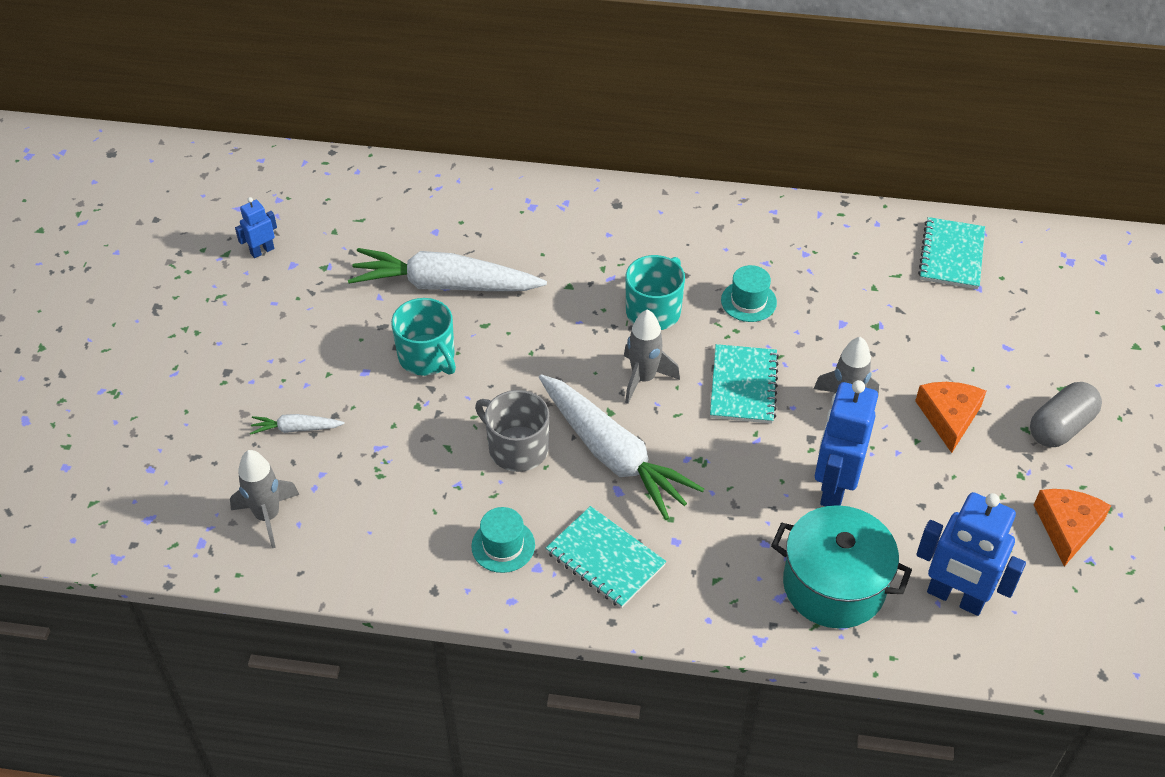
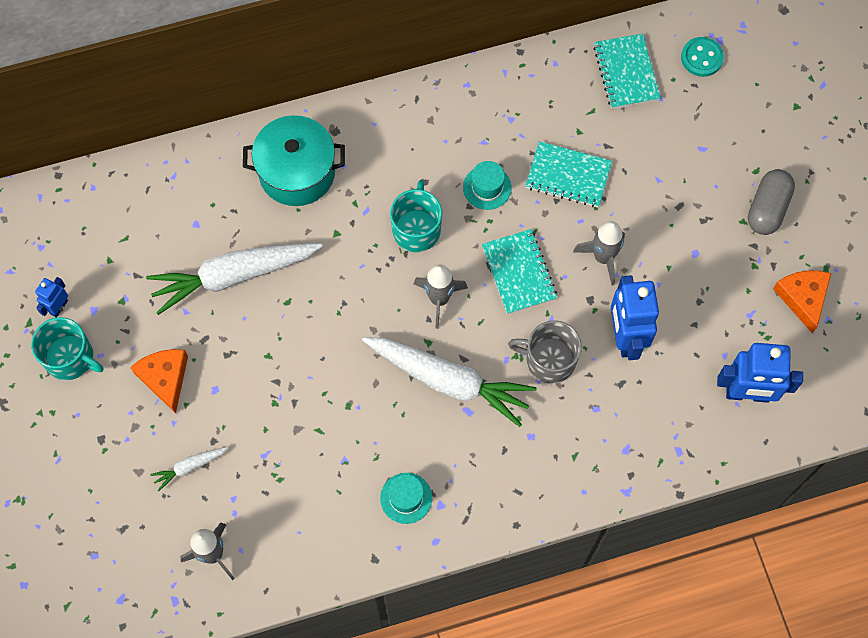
camera: 25 degrees left, 20 degrees up
turquoise mug [391,298,456,376] -> turquoise mug moved to [31,317,103,380]
grey mug [475,390,549,472] -> grey mug moved to [508,320,582,384]
turquoise notebook [546,506,666,608] -> turquoise notebook moved to [525,141,612,207]
turquoise pot [771,505,912,629] -> turquoise pot moved to [243,115,345,206]
orange cheese [915,382,986,453] -> orange cheese moved to [130,349,188,413]
none -> turquoise button [681,37,724,77]

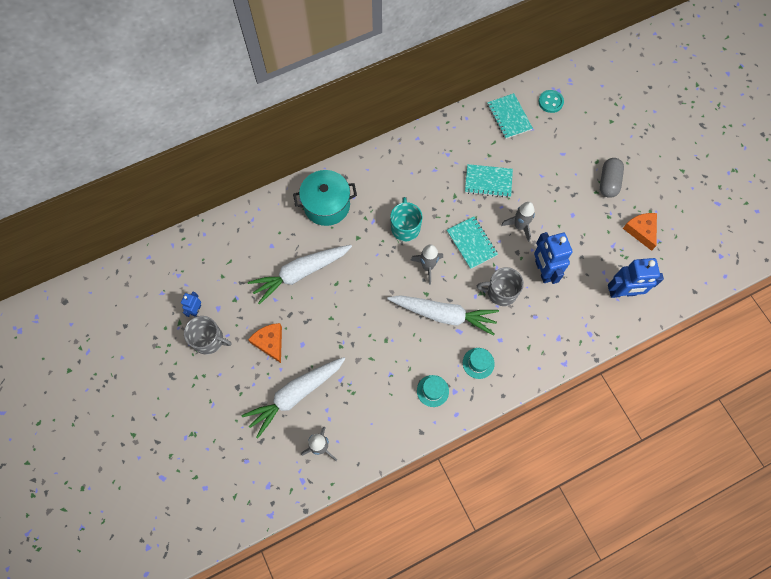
camera: 10 degrees left, 0 degrees up
turquoise mug [31,317,103,380] -> grey mug [184,316,232,355]
white carrot [150,447,228,491] -> white carrot [241,357,346,438], size x2.28
turquoise hat [463,161,512,210] -> turquoise hat moved to [463,348,495,379]

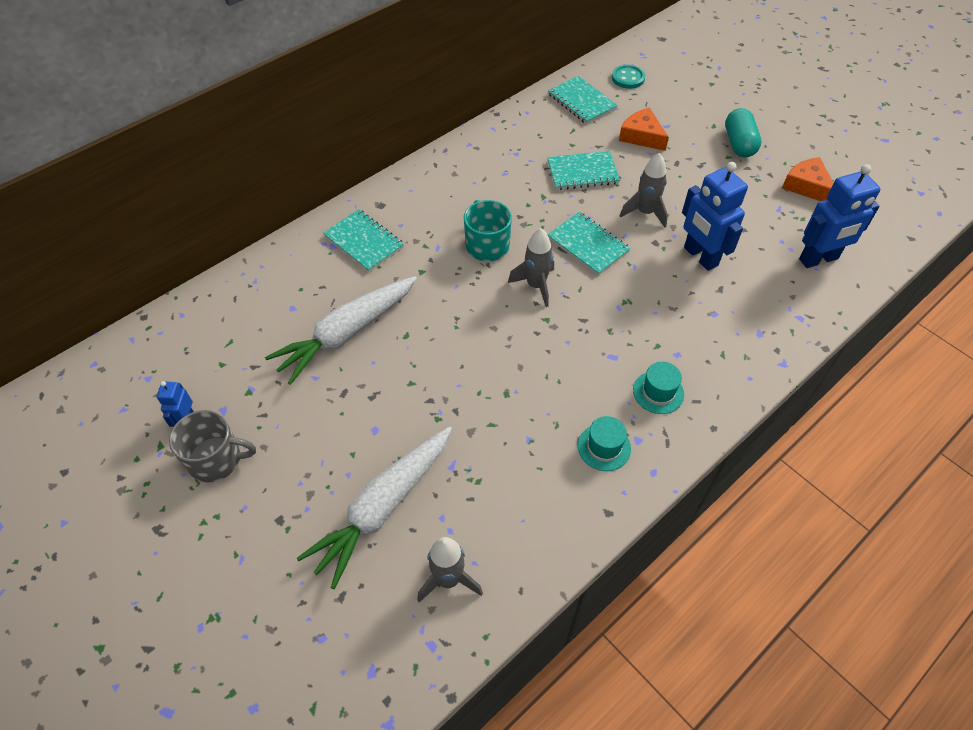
camera: 15 degrees left, 15 degrees down
orange cheese [248,323,282,363] -> orange cheese moved to [619,108,669,151]
turquoise pot [293,170,357,226] -> turquoise notebook [323,209,404,272]
white carrot [387,295,499,336] -> none
grey mug [477,267,524,306] -> none
grey capsule [600,158,624,198] -> turquoise capsule [725,108,761,158]

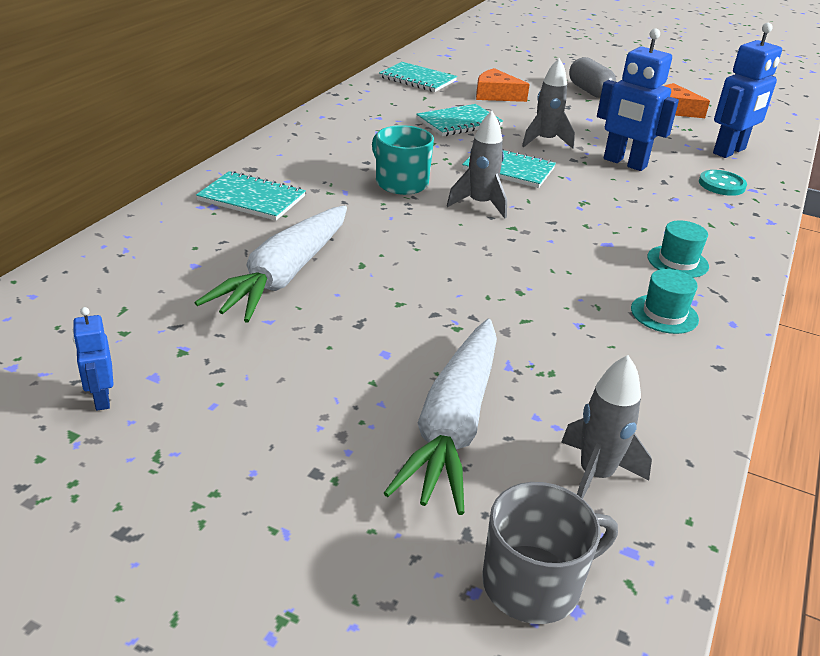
camera: 25 degrees left, 20 degrees down
grey mug [169,410,256,482] -> grey mug moved to [482,482,618,624]
turquoise button [612,65,645,89] -> turquoise button moved to [699,170,747,196]
turquoise capsule [725,108,761,158] -> grey capsule [569,57,617,98]

